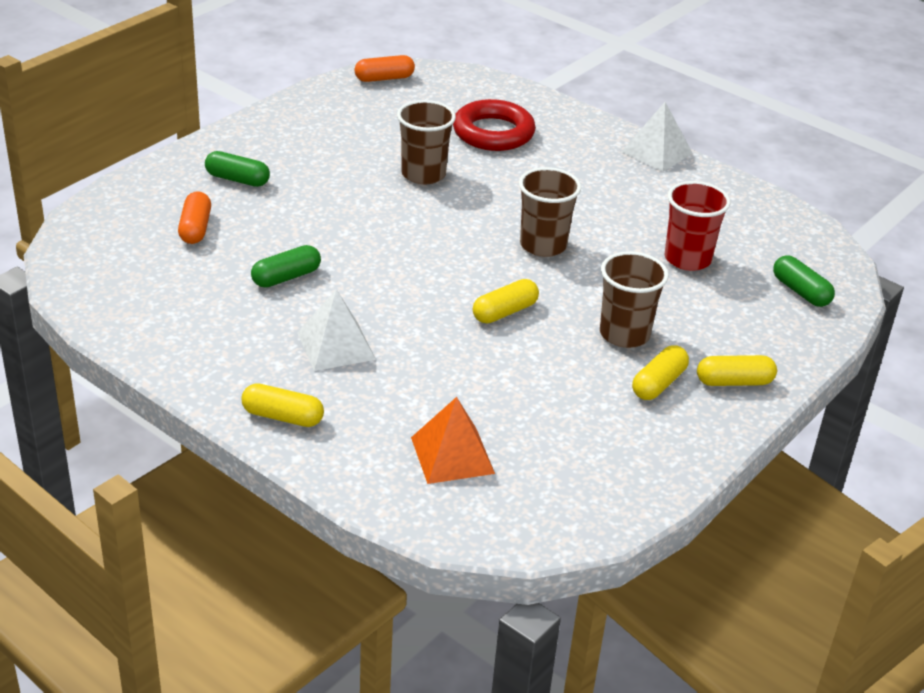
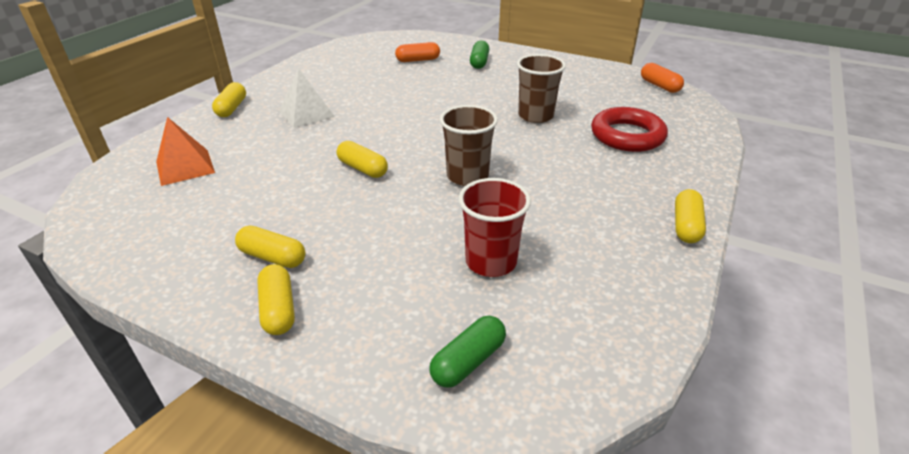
camera: 80 degrees right, 0 degrees up
green capsule [251,245,321,288] -> none
brown cup [600,251,669,348] -> none
white pyramid [621,102,693,172] -> yellow capsule [675,189,706,243]

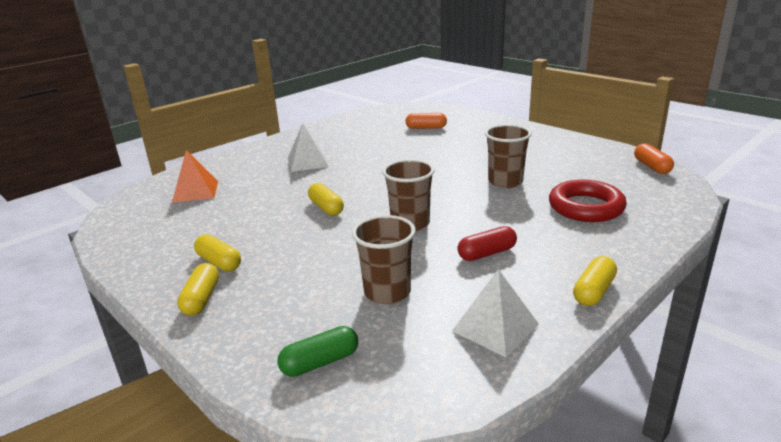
camera: 20 degrees right, 10 degrees down
yellow capsule [212,82,246,117] -> none
red cup [458,178,531,277] -> brown cup [352,215,416,304]
green capsule [470,40,489,69] -> none
none -> white pyramid [452,269,539,357]
none -> red capsule [458,226,517,261]

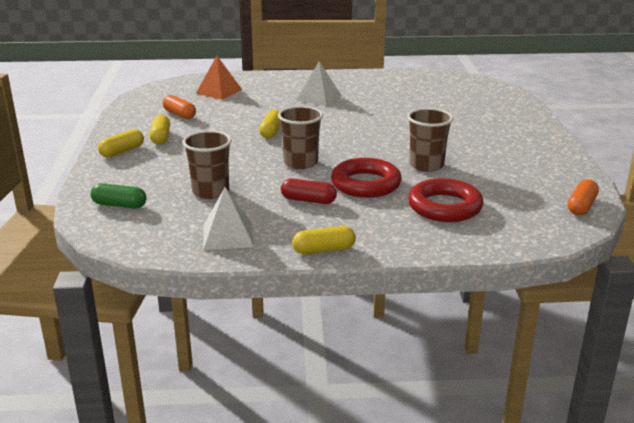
camera: 40 degrees right, 0 degrees up
orange capsule [405,113,447,129] -> orange capsule moved to [163,95,196,119]
none -> red ring [331,158,402,198]

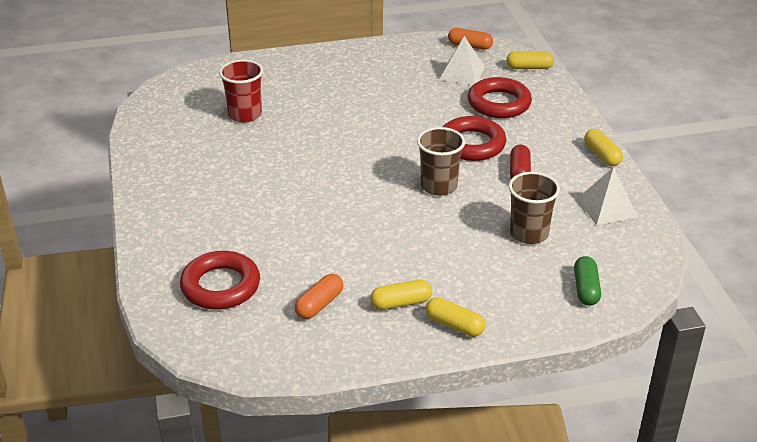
camera: 100 degrees left, 10 degrees up
orange pyramid [196,56,242,100] -> red ring [180,251,260,310]
yellow capsule [259,110,281,139] -> yellow capsule moved to [506,51,554,69]
white pyramid [296,61,342,106] -> white pyramid moved to [439,36,485,85]
brown cup [407,108,453,172] -> none
none -> red cup [219,60,263,123]

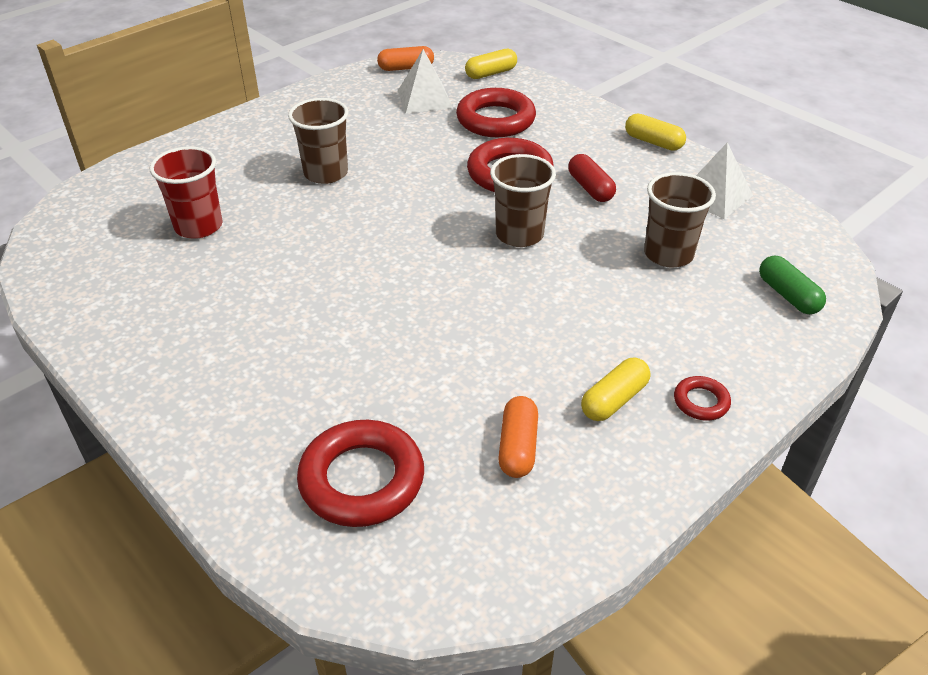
camera: 30 degrees left, 5 degrees up
yellow capsule [425,297,485,337] -> red ring [674,376,731,420]
none -> brown cup [288,98,349,184]

